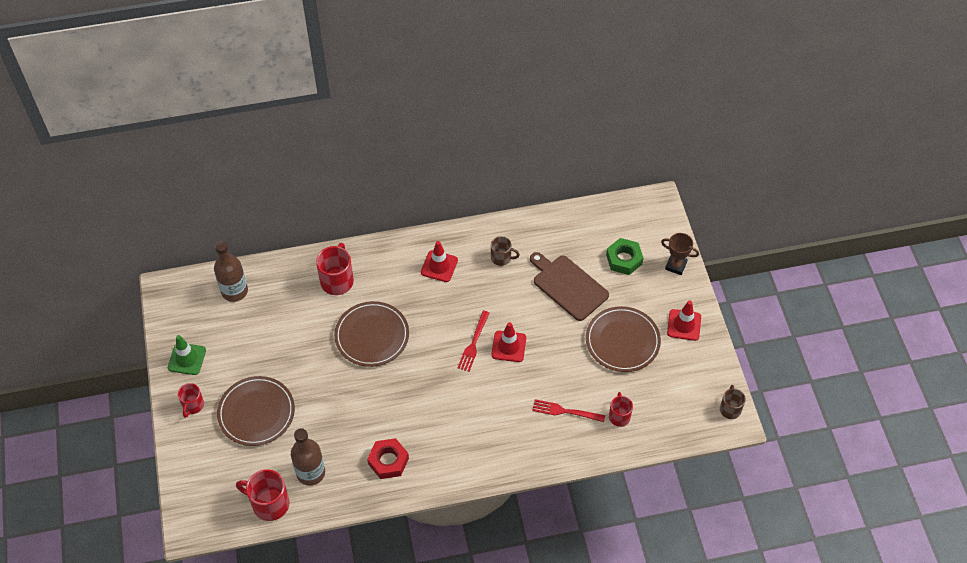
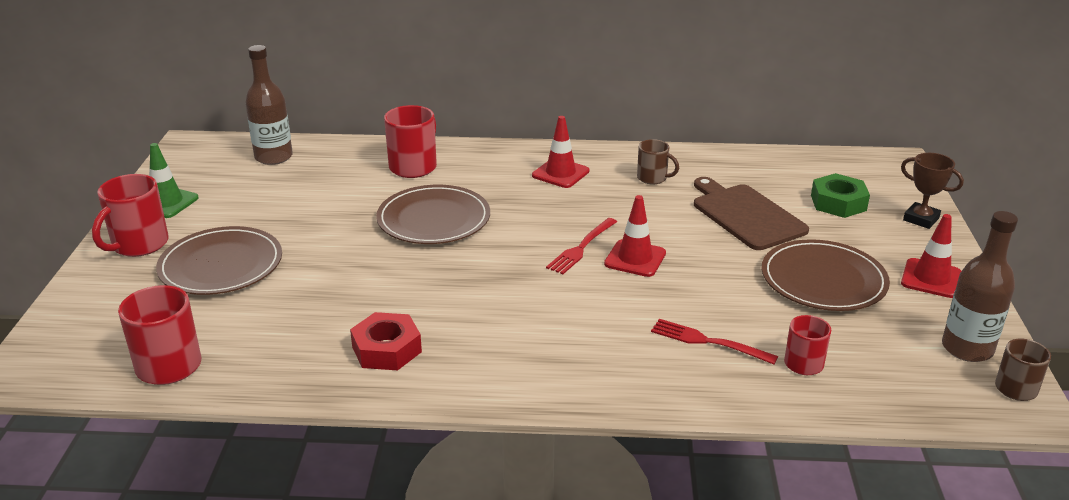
camera: 15 degrees right, 25 degrees down
red mug [178,383,204,418] -> red mug [92,174,169,257], size x1.63
brown bottle [291,428,325,486] -> brown bottle moved to [942,211,1018,362]

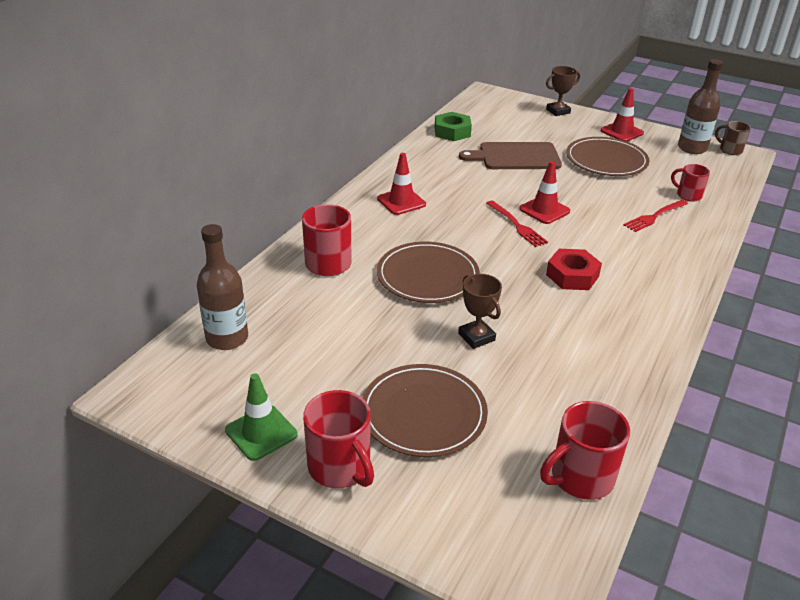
camera: 65 degrees left, 5 degrees up
red nut [350,312,422,370] -> red nut moved to [546,249,602,290]
brown mug [637,139,679,184] -> none
green nut [811,173,870,218] -> green nut moved to [434,112,472,141]
none -> brown trophy [458,274,502,349]

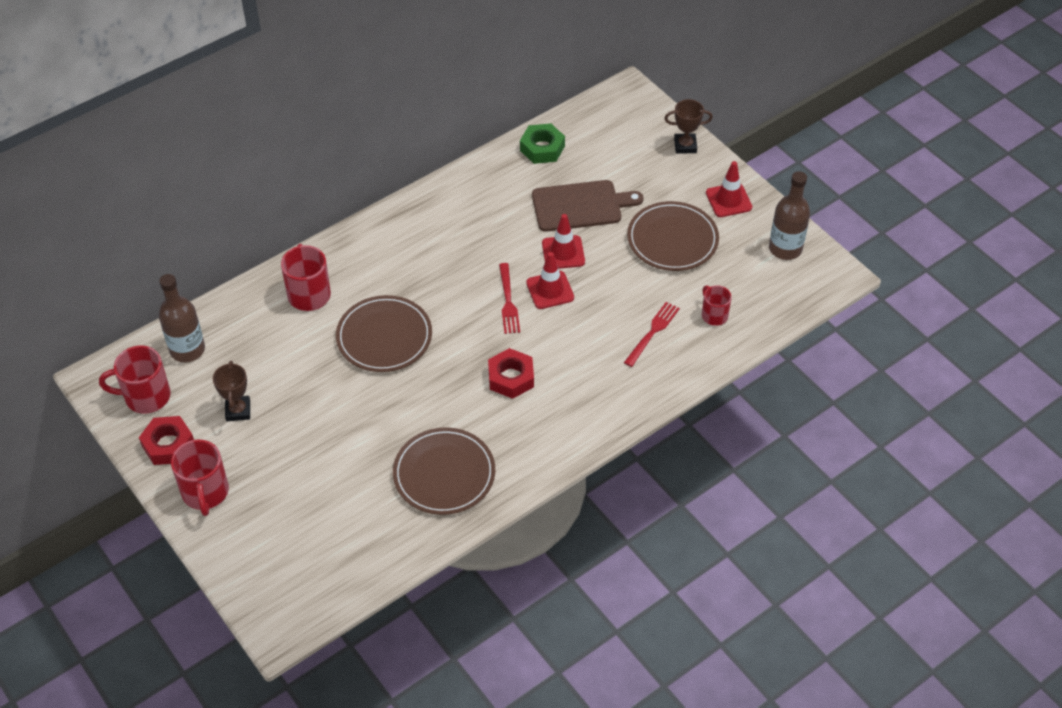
camera: 25 degrees right, 15 degrees up
green traffic cone [225,373,298,461] -> red nut [139,416,194,465]
brown plate [362,364,488,457] -> brown plate moved to [393,427,495,515]
red traffic cone [377,153,426,215] -> red traffic cone moved to [542,214,585,269]
brown trophy [458,274,502,349] -> brown trophy moved to [213,361,250,421]
brown cutting board [459,142,562,169] -> brown cutting board turned 150 degrees clockwise [532,180,643,232]
red mug [540,401,630,500] -> red mug moved to [99,346,171,414]
red fork [624,200,688,232] -> red fork turned 135 degrees clockwise [624,302,680,367]
brown mug [715,121,751,155] -> none

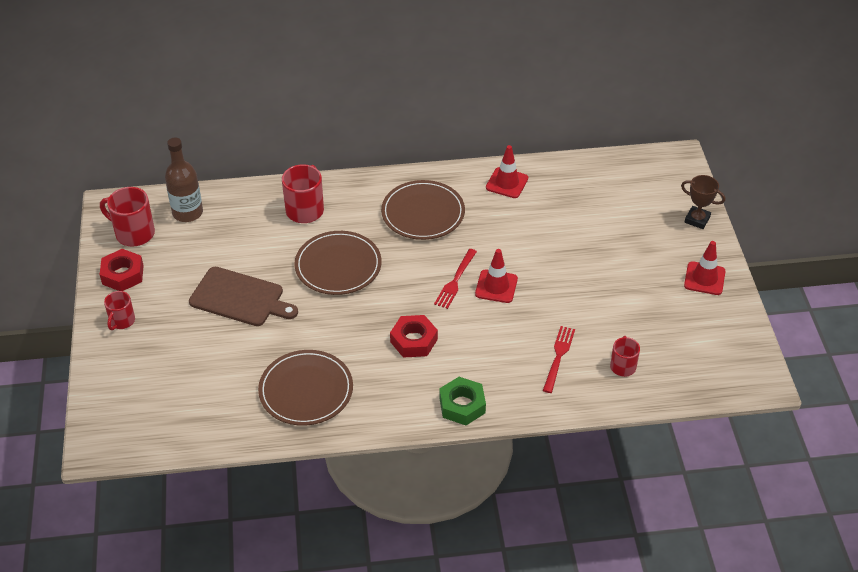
camera: 30 degrees right, 5 degrees down
red mug [171,439,229,516] -> red mug [104,291,135,330], size x0.61
brown trophy [213,361,250,421] -> none
green nut [520,123,565,164] -> green nut moved to [439,377,486,425]
brown cutting board [532,180,643,232] -> brown cutting board moved to [189,267,298,326]
red traffic cone [542,214,585,269] -> red traffic cone moved to [486,145,528,198]
red fork [624,302,680,367] -> red fork turned 45 degrees counterclockwise [543,326,575,393]
brown plate [627,201,719,271] -> brown plate moved to [381,180,465,240]
brown bottle [769,171,810,260] -> none

